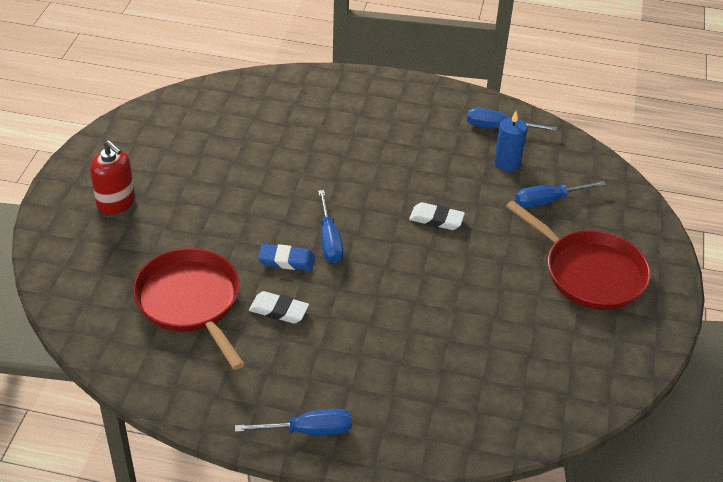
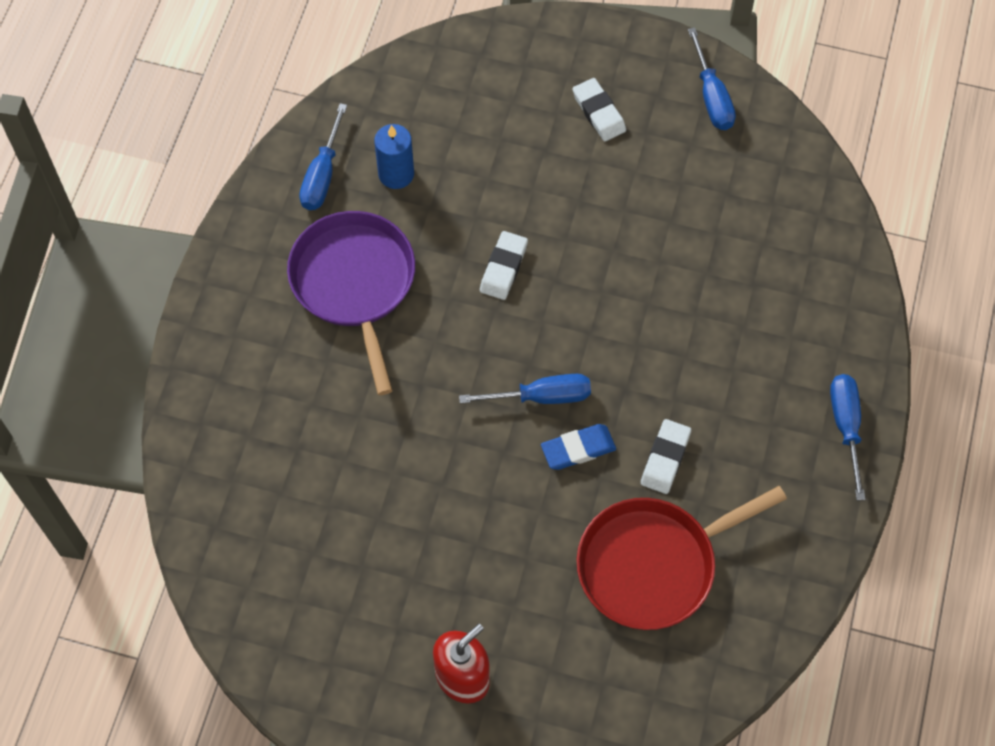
camera: 85 degrees left, 20 degrees up
blue eraser [258,244,315,271] -> blue eraser turned 60 degrees clockwise [541,424,616,470]
red pan [506,200,651,310] -> white eraser [573,78,626,141]
blue screwdriver [516,181,606,208] -> blue screwdriver moved to [688,27,736,130]
none -> purple pan [287,211,415,395]

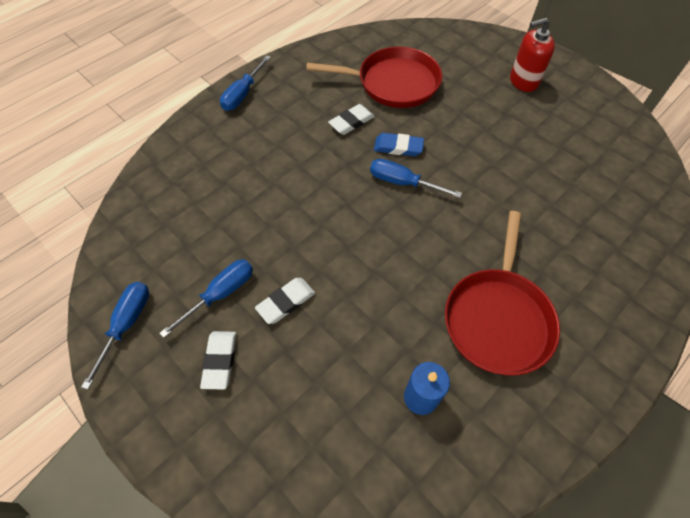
camera: 150 degrees left, 5 degrees down
purple pan [287,211,415,395] -> red pan [445,211,560,375]
blue screwdriver [299,103,347,210] -> blue screwdriver moved to [160,259,253,338]
white eraser [480,231,528,300] -> white eraser moved to [255,278,315,324]

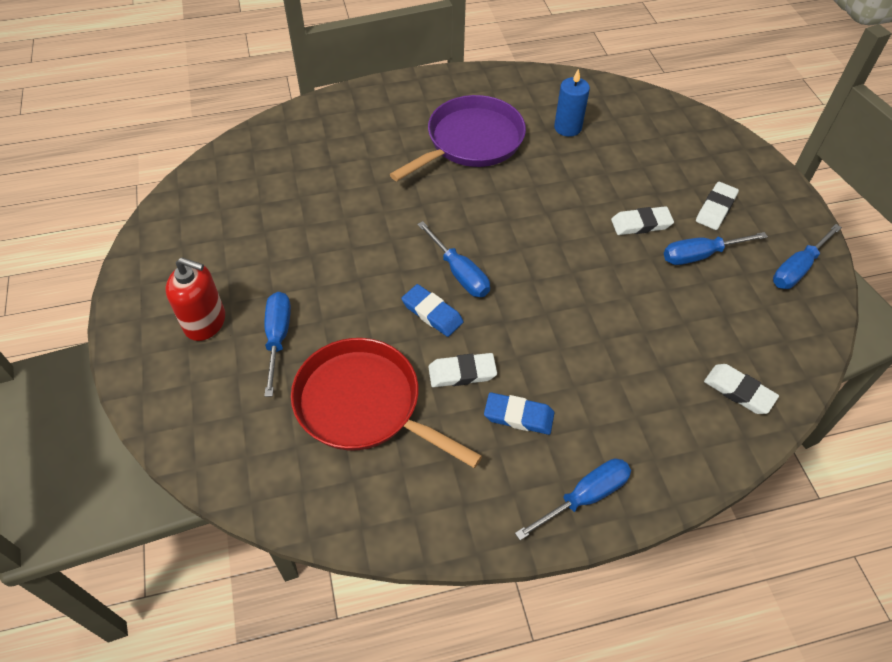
camera: 150 degrees left, 5 degrees down
red pan [445,211,560,375] -> purple pan [390,95,526,181]
none -> blue screwdriver [264,292,291,397]
none -> blue eraser [484,392,554,435]
none -> white eraser [704,364,779,414]

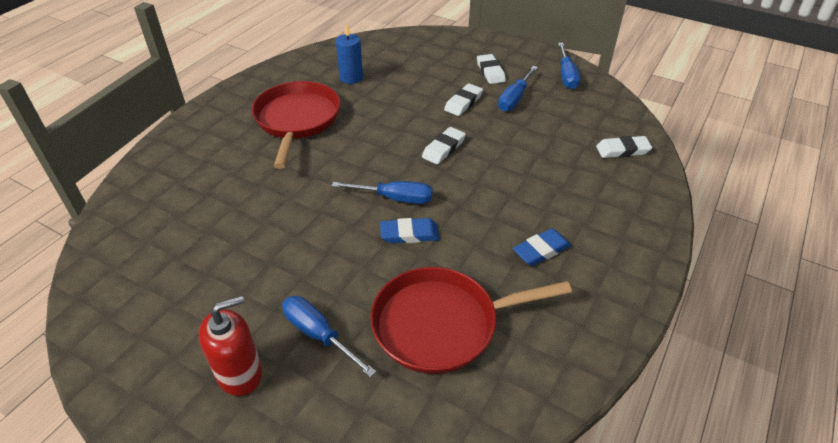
camera: 45 degrees left, 10 degrees down
purple pan [390,95,526,181] -> red pan [252,81,340,169]
white eraser [429,353,497,387] -> white eraser moved to [422,127,466,165]
blue screwdriver [515,459,631,540] -> none

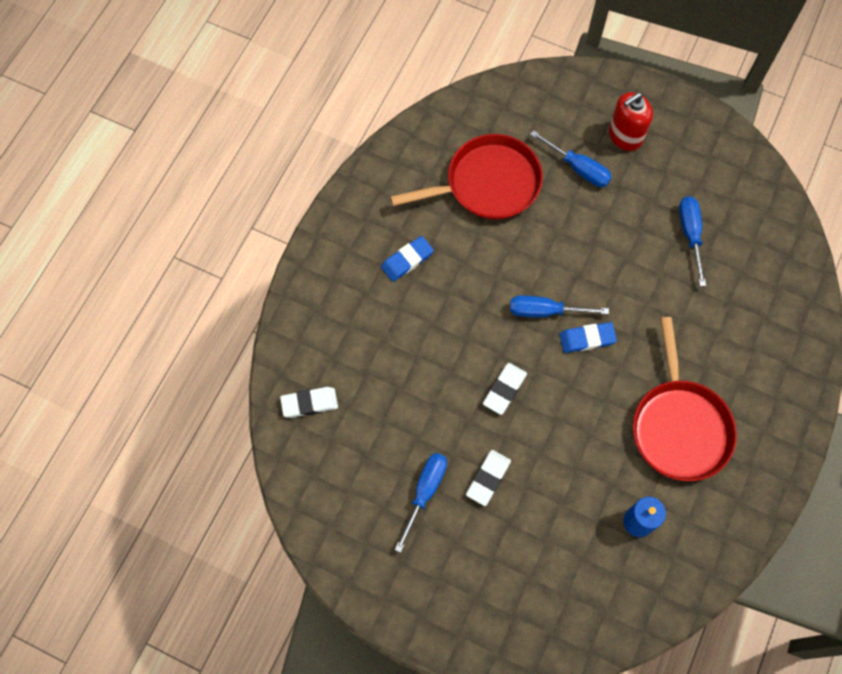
camera: 175 degrees right, 25 degrees up
blue eraser [380,218,439,243] -> blue eraser moved to [559,322,617,353]
white eraser [477,54,506,84] -> none
blue screwdriver [558,43,580,89] -> blue screwdriver moved to [679,196,706,286]

